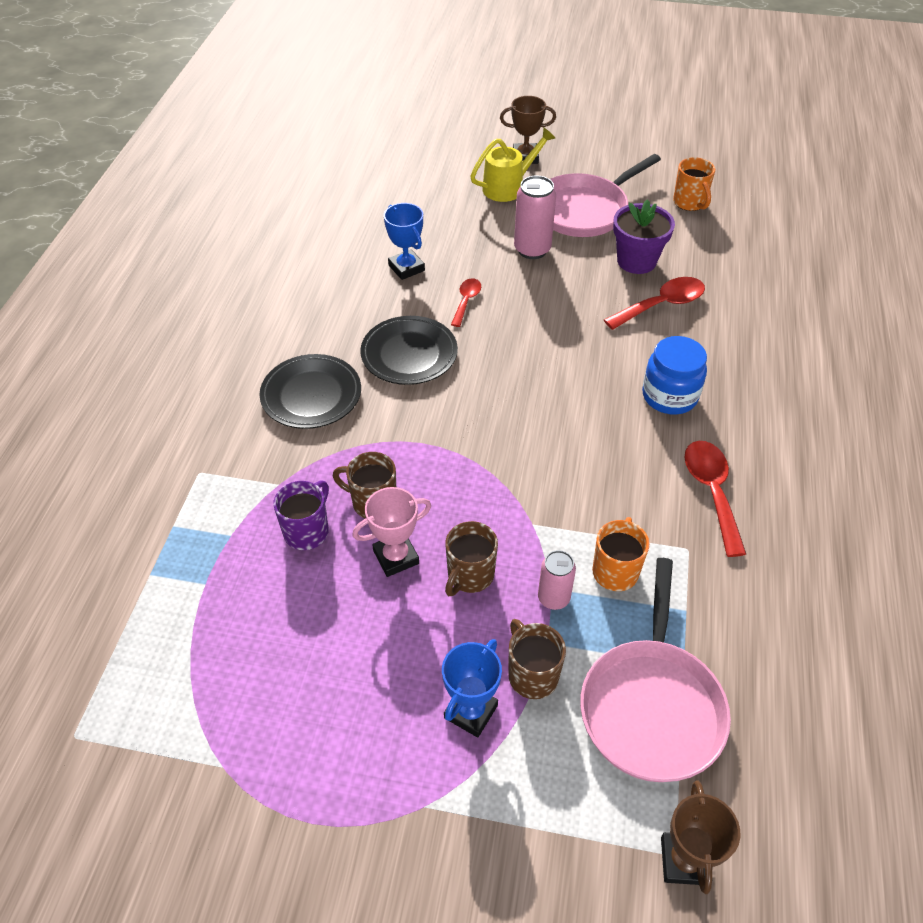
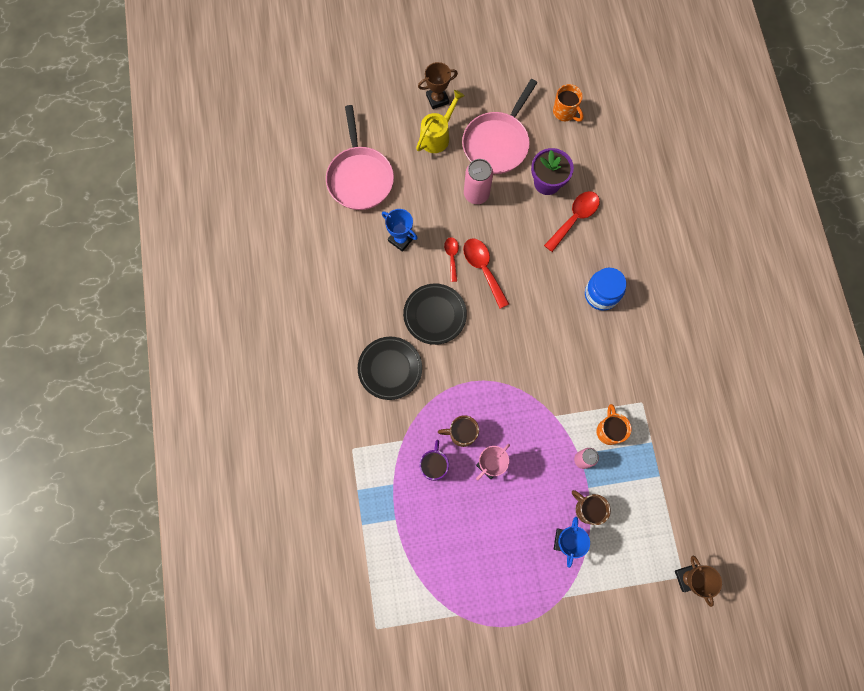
camera: 20 degrees left, 25 degrees up
brown mug [445,521,498,596] -> none
pink pan [580,558,731,782] -> pink pan moved to [326,105,394,210]
red spoon [685,441,746,557] -> red spoon moved to [463,238,509,309]

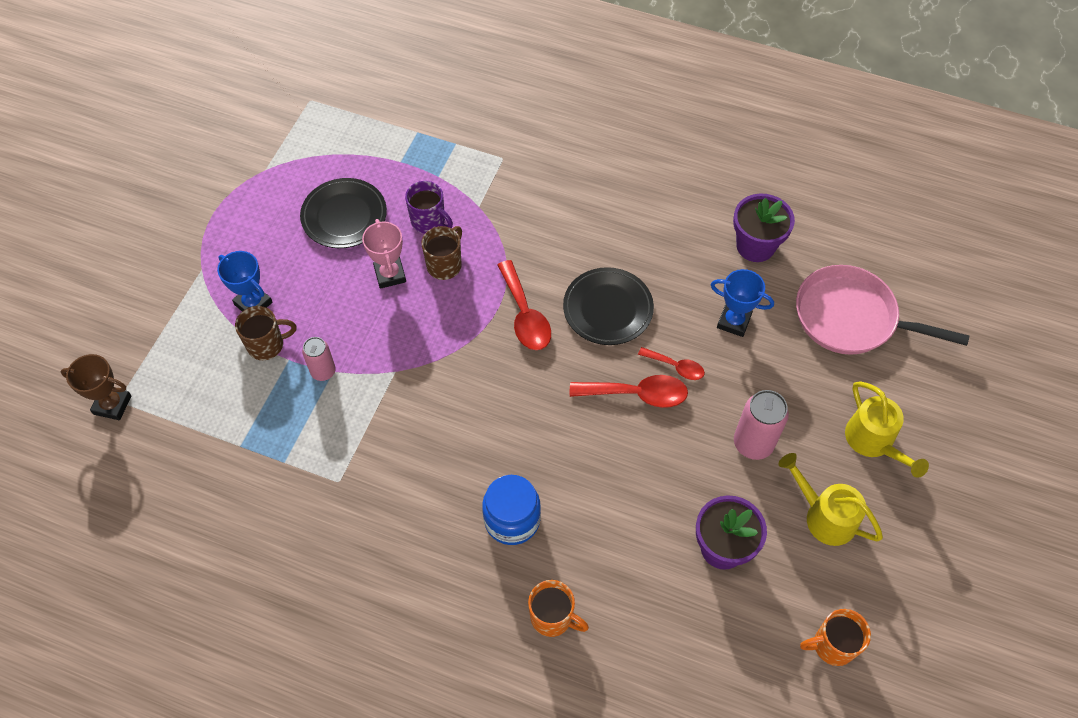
camera: 120 degrees right, 15 degrees down
black plate [358,337,422,400] -> black plate moved to [300,178,387,248]
blue trophy [382,209,418,252] -> blue trophy turned 45 degrees clockwise [711,269,774,337]
brown trophy [418,62,458,109] -> none
pink pan [462,79,538,174] -> yellow watering can [779,453,883,546]
red spoon [544,191,600,252] -> red spoon moved to [497,260,551,350]
orange mug [596,404,631,445] -> orange mug moved to [528,580,589,637]
none -> purple flower pot [733,193,795,262]

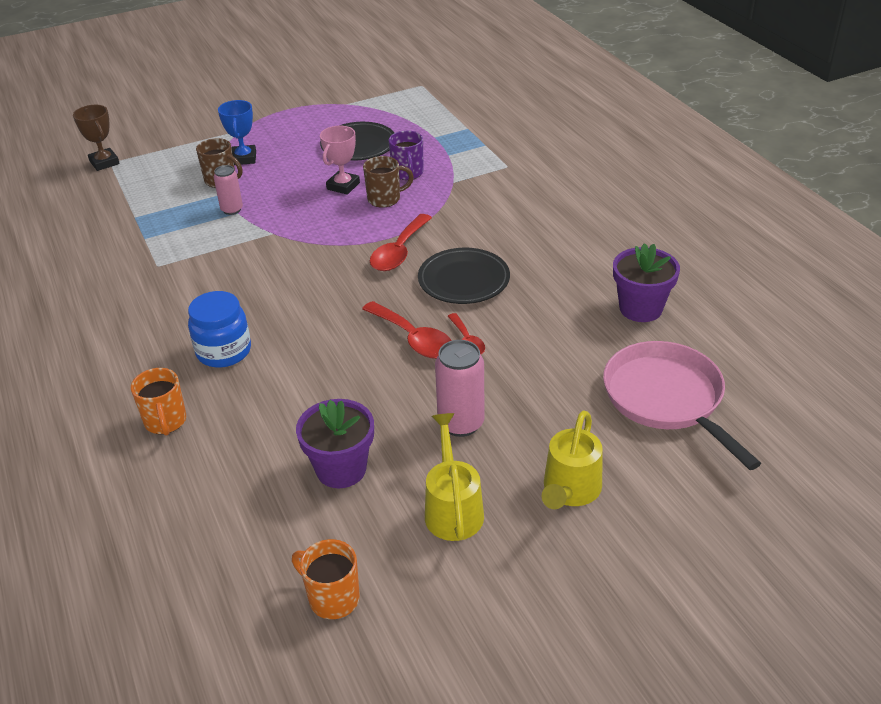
camera: 45 degrees right, 20 degrees down
blue trophy [711,269,774,337] -> none

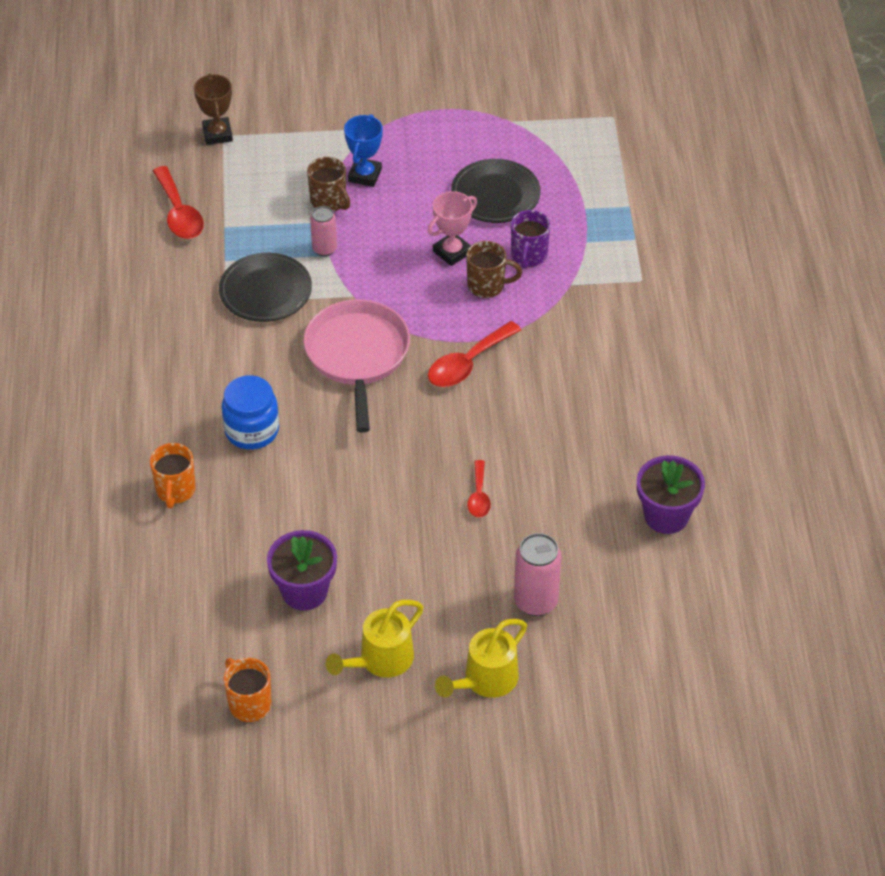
camera: 20 degrees right, 10 degrees up
red spoon [362,301,452,359] -> red spoon moved to [153,166,204,239]
black plate [418,248,510,304] -> black plate moved to [219,253,312,322]
yellow watering can [425,413,484,541] -> yellow watering can turned 150 degrees counterclockwise [326,600,424,677]
pink can [435,340,484,437] -> pink can moved to [514,533,562,616]
pink pan [603,341,761,470] -> pink pan moved to [304,300,410,433]

